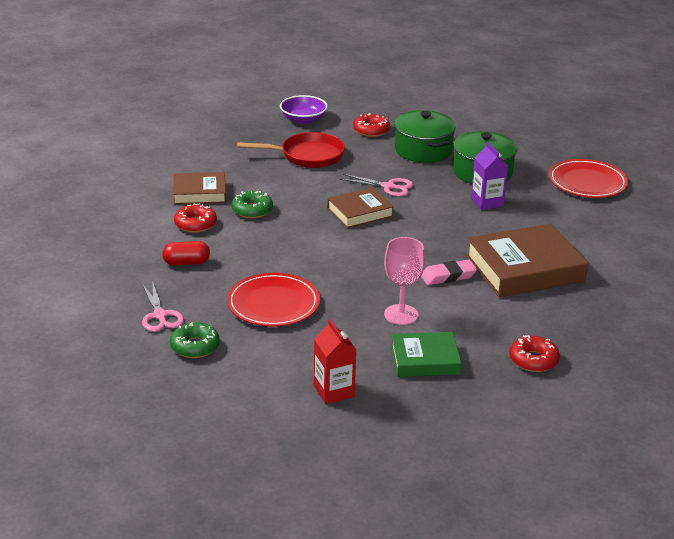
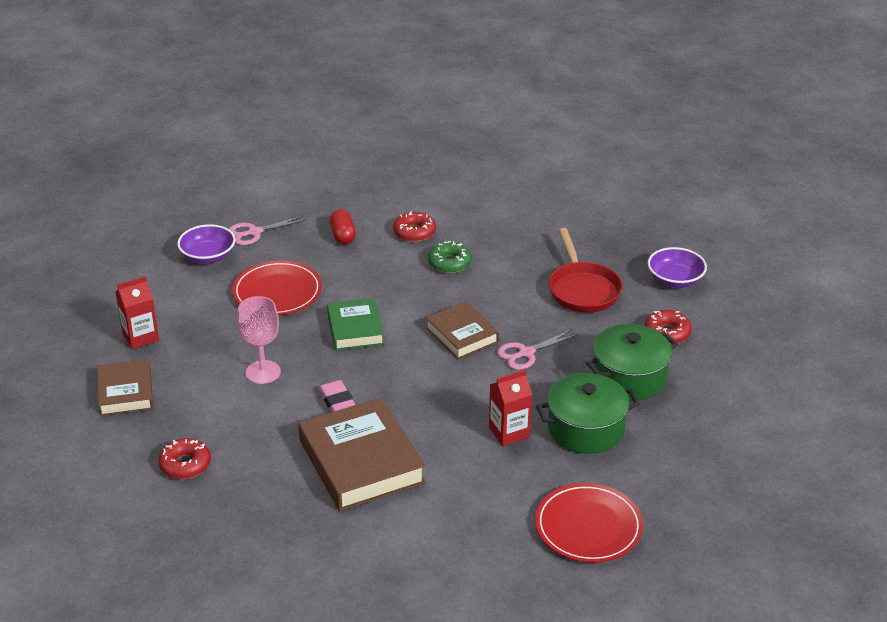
camera: 85 degrees right, 5 degrees up
green donut [170,322,220,358] -> purple bowl [177,224,235,264]
brown book [173,172,226,205] -> brown book moved to [97,359,153,416]
pink scissors [340,174,413,197] -> pink scissors turned 45 degrees clockwise [497,330,578,370]
green book [391,332,461,377] -> green book moved to [327,298,384,350]
purple carton [471,142,508,210] -> red carton [489,370,532,446]

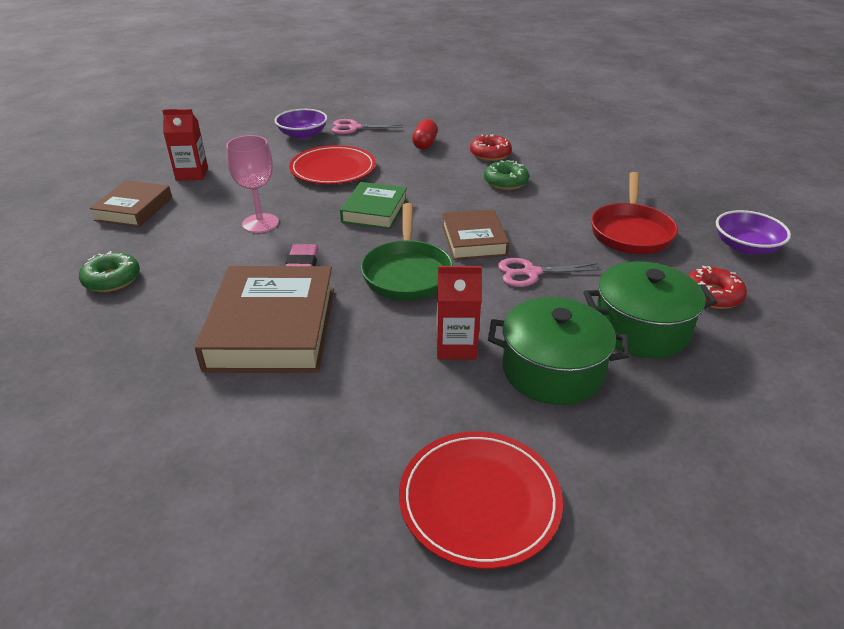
camera: 25 degrees right, 0 degrees up
red donut [158,438,211,479] -> green donut [79,251,140,292]
none -> green pan [361,203,453,300]

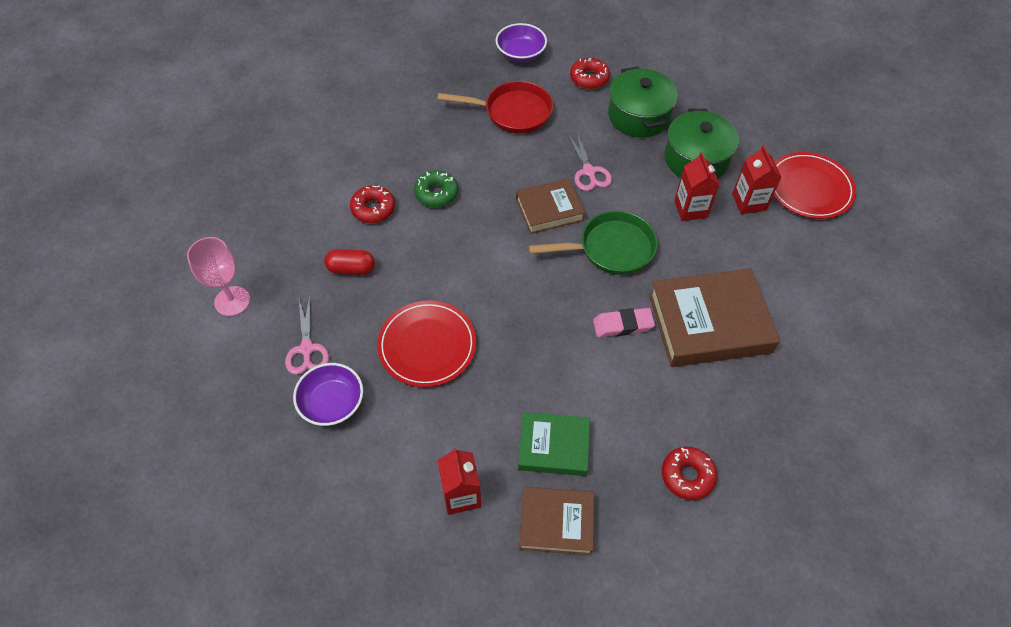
camera: 100 degrees left, 20 degrees up
green donut [79,251,140,292] -> red donut [662,447,717,500]
pink goblet [226,135,279,233] -> pink goblet moved to [187,237,250,316]
green book [340,182,407,229] -> green book moved to [518,412,590,476]
none -> red carton [732,145,781,214]

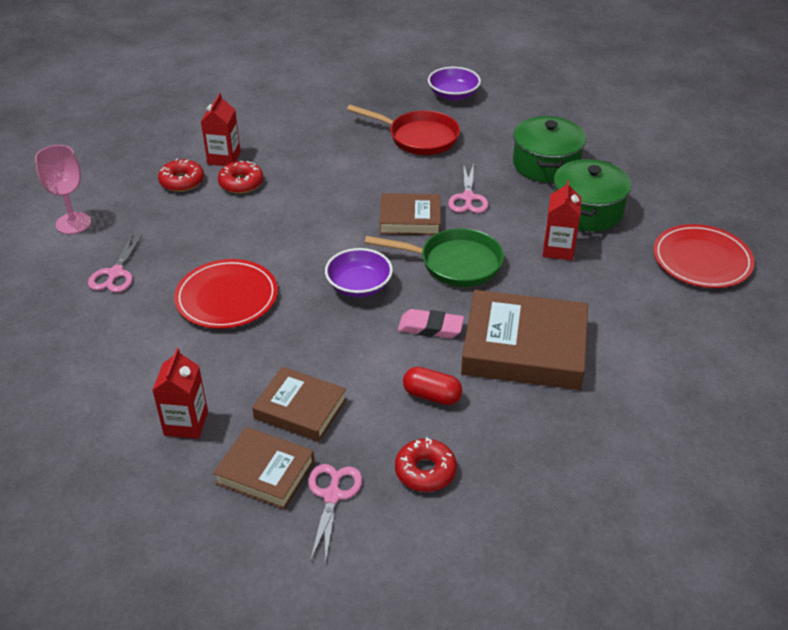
camera: 20 degrees right, 15 degrees down
purple bowl [293,363,363,426] -> purple bowl moved to [325,248,393,297]
red capsule [324,249,375,275] -> red capsule moved to [403,367,462,405]
green donut [414,170,458,207] -> none
green book [518,412,590,476] -> brown book [252,367,347,442]
red donut [570,58,610,89] -> red donut moved to [158,159,204,192]
red carton [732,145,781,214] -> red carton moved to [201,93,241,166]
none -> pink scissors [308,464,362,564]

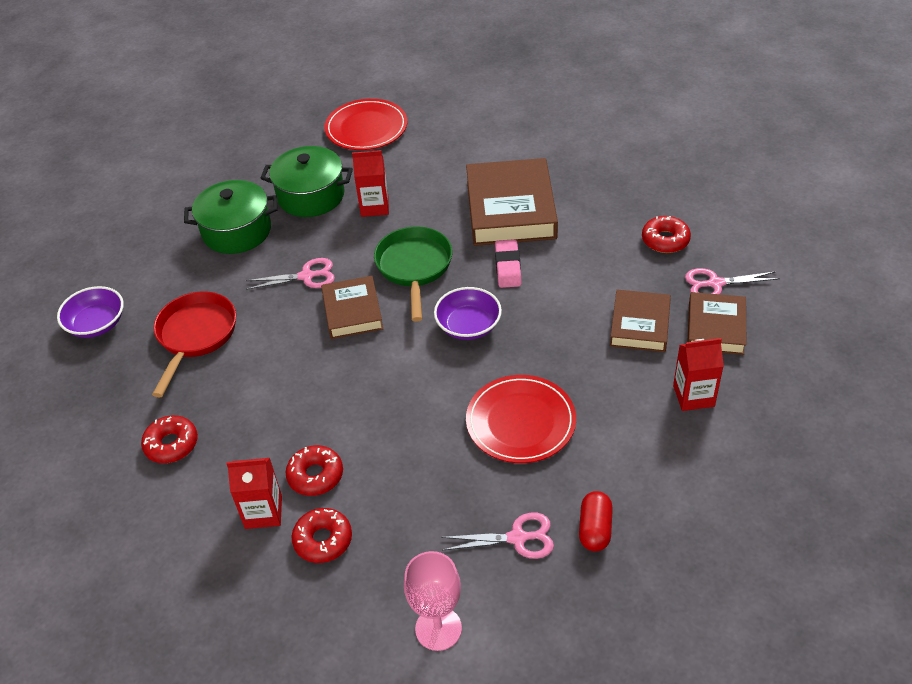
camera: 100 degrees left, 5 degrees up
red capsule [403,367,462,405] -> red capsule moved to [579,491,613,551]
none -> red donut [141,415,198,463]

